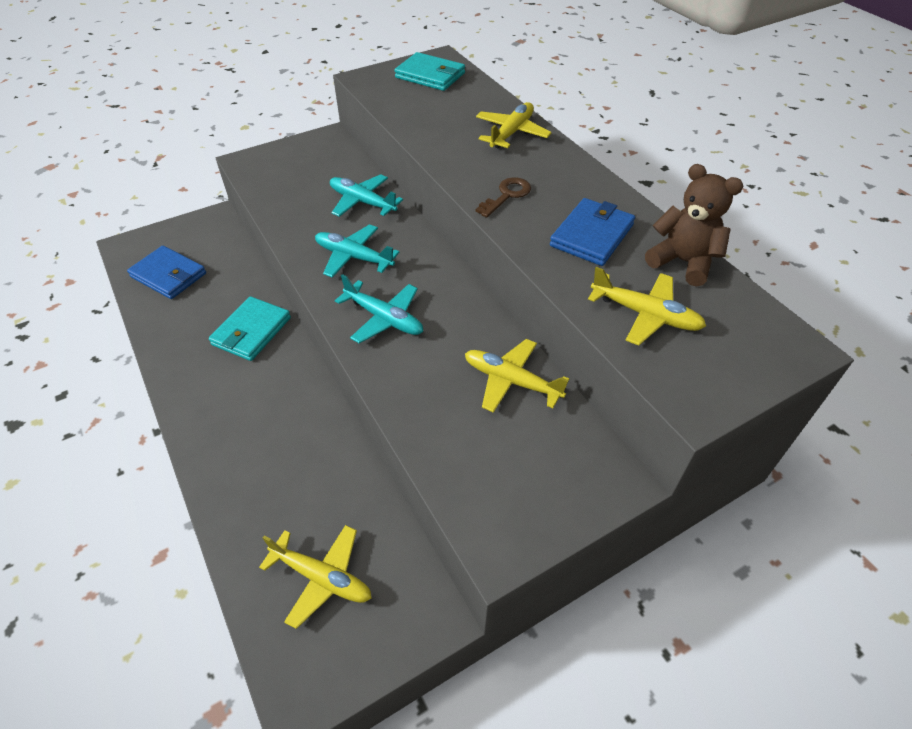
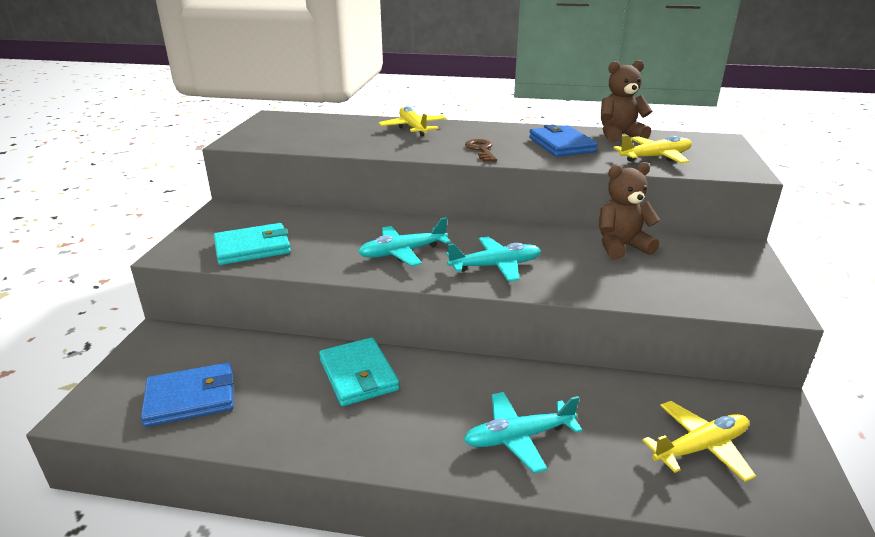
camera: 50 degrees left, 20 degrees down
turquoise plane [330,174,403,217] -> turquoise plane moved to [464,392,582,473]
turquoise wallet [395,52,465,91] -> turquoise wallet moved to [213,223,291,265]
yellow plane [465,339,569,413] -> brown teddy bear [599,162,660,260]

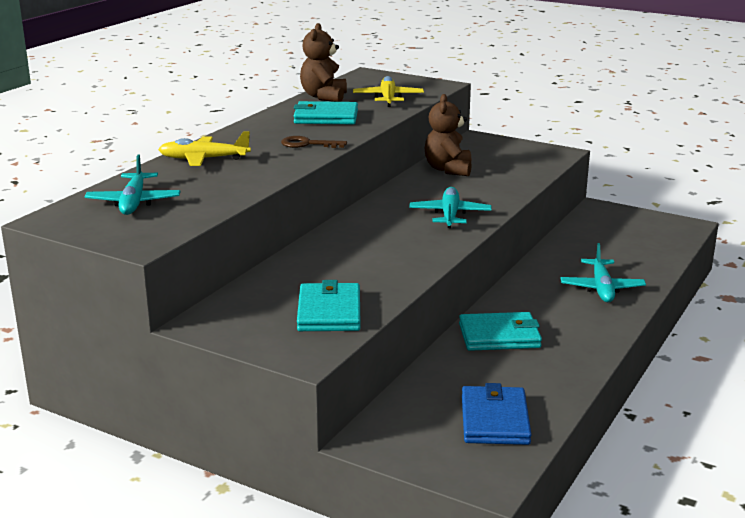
camera: 70 degrees left, 5 degrees down
turquoise plane [358,217,451,266] -> turquoise plane moved to [85,155,181,215]
blue wallet [529,124,598,157] -> turquoise wallet [294,101,358,124]
yellow plane [642,401,756,482] -> none

